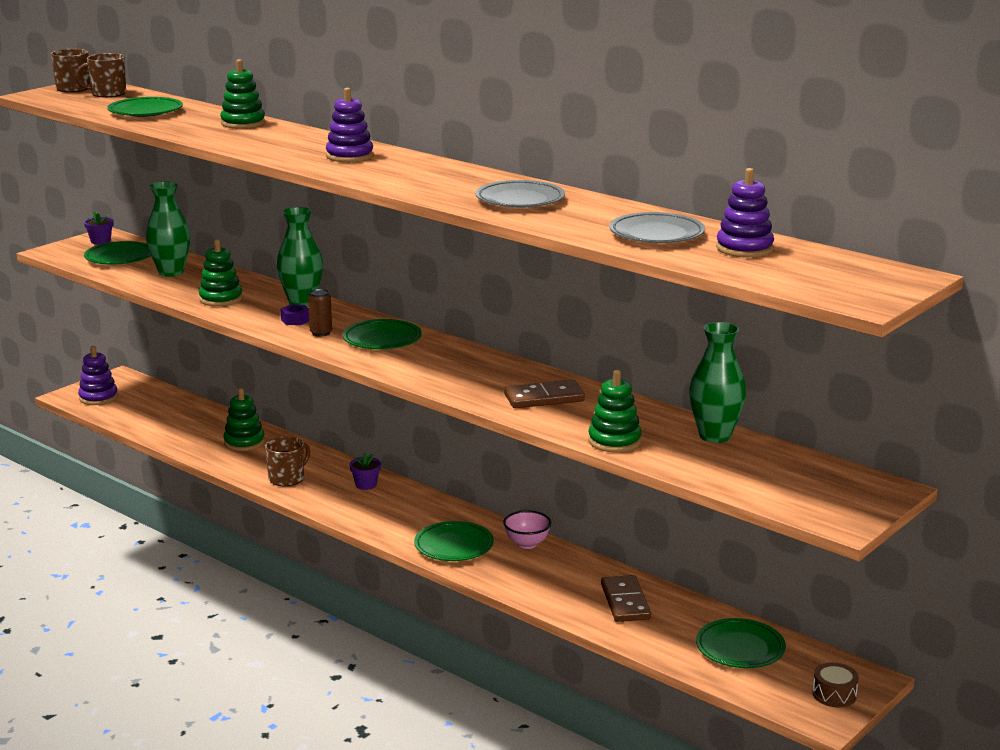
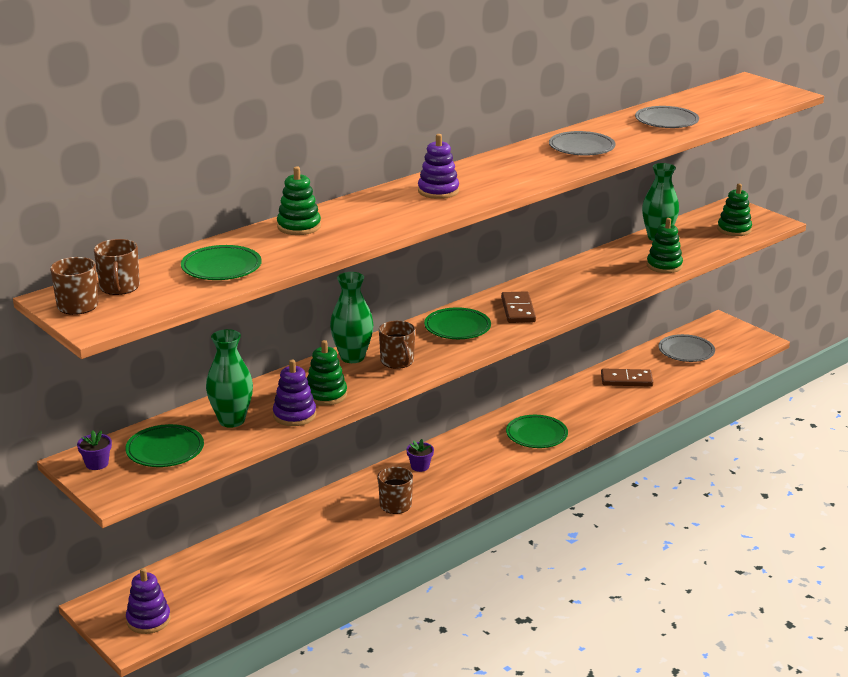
camera: 80 degrees left, 5 degrees up
green stacking toy [223,388,265,451] -> green stacking toy moved to [717,184,752,236]
purple nut [281,304,309,325] -> brown mug [379,321,415,369]
brown can [308,289,332,337] -> none
pink bowl [503,510,551,549] -> none
brown domino [504,380,585,408] -> brown domino moved to [501,291,536,323]
green plate [696,618,786,668] -> grey plate [659,334,715,362]
purple stacking toy [716,168,774,258] -> purple stacking toy moved to [273,359,316,426]
brown drum [812,663,859,708] -> none

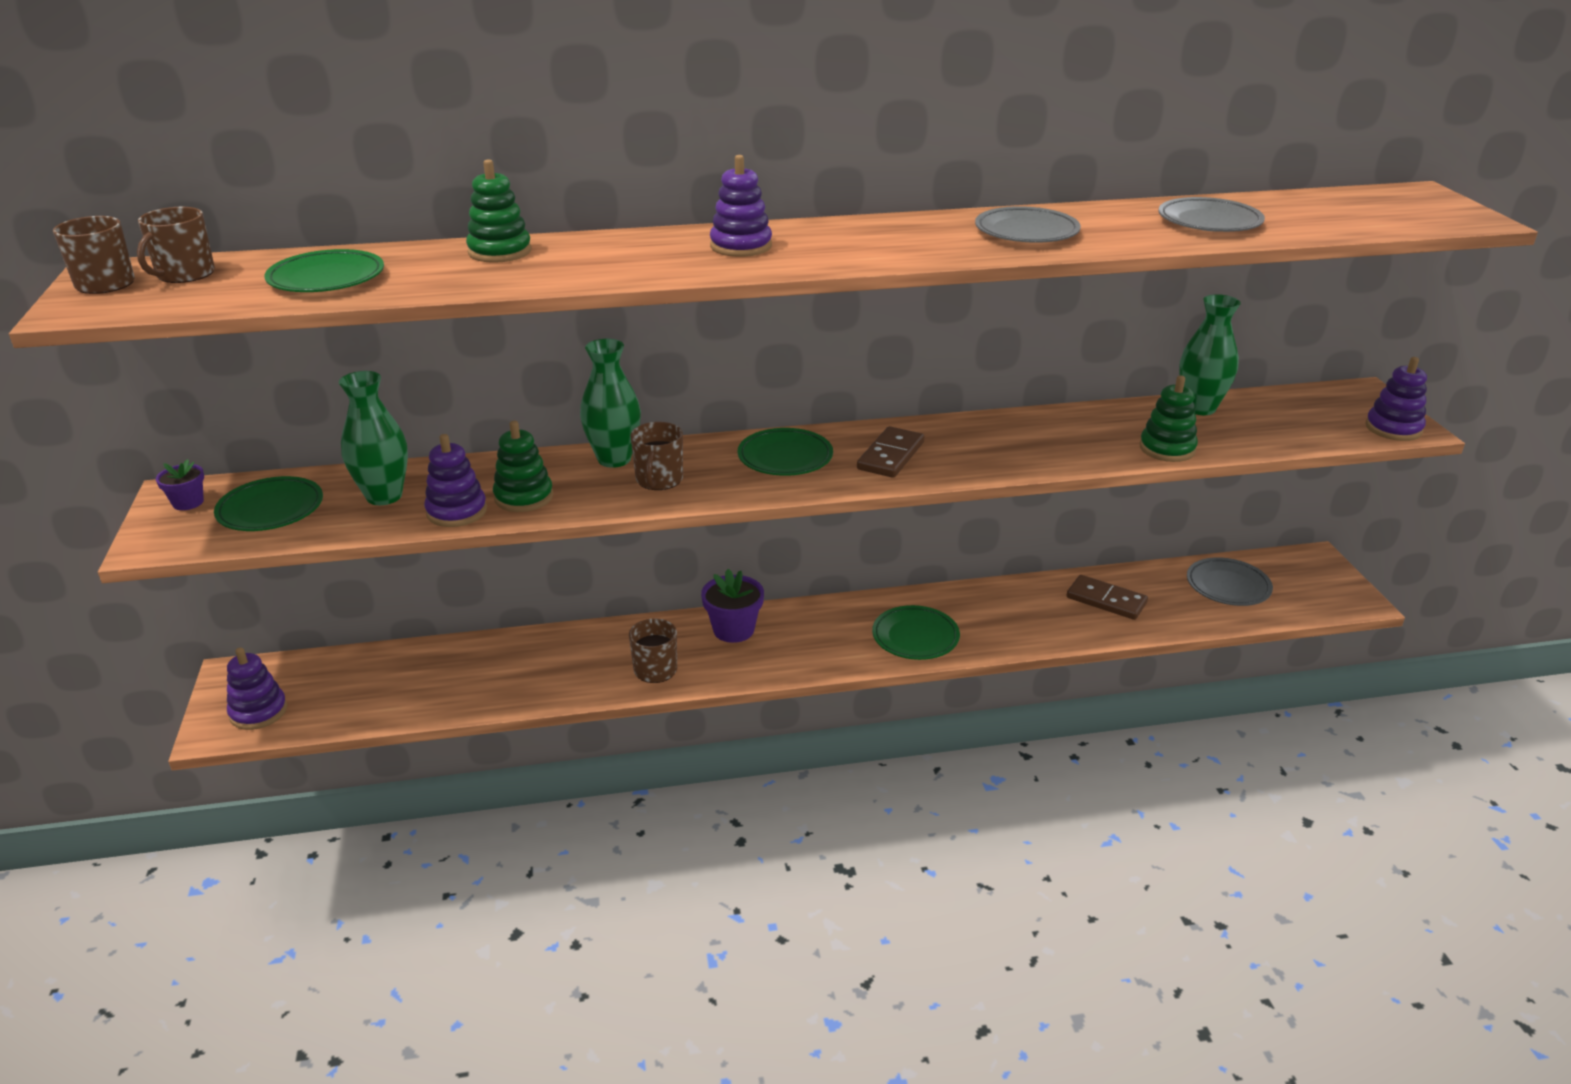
camera: 30 degrees right, 5 degrees up
purple flower pot [406,439,434,472] -> purple flower pot [701,569,764,643], size x1.67
green stacking toy [717,184,752,236] -> none
none -> purple stacking toy [1365,357,1427,441]

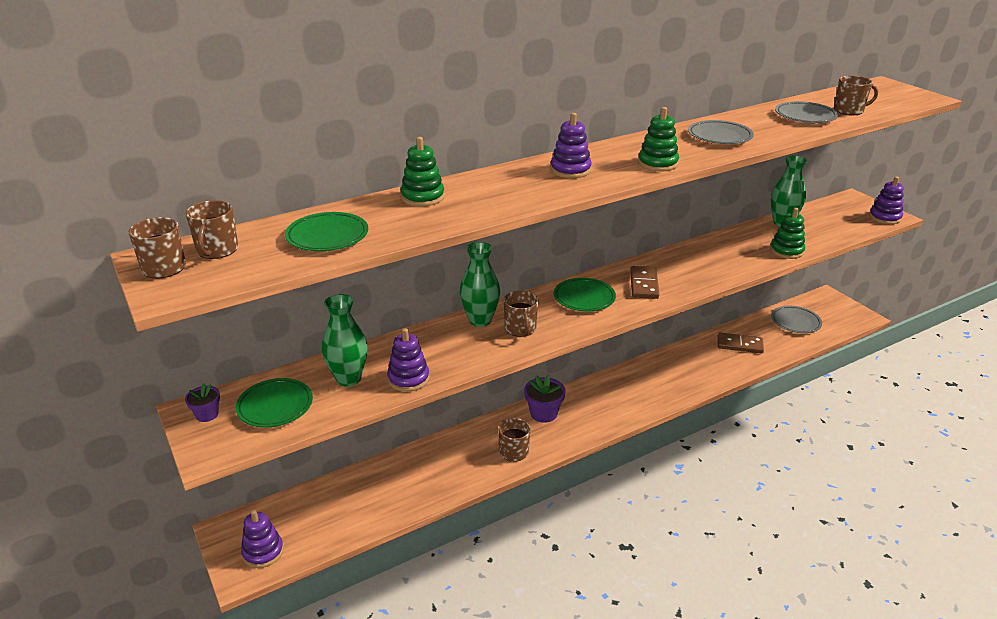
camera: 20 degrees left, 0 degrees up
green stacking toy [493,421,553,512] -> green stacking toy moved to [638,107,679,172]
green plate [872,605,960,660] -> none
none -> brown mug [834,75,878,115]

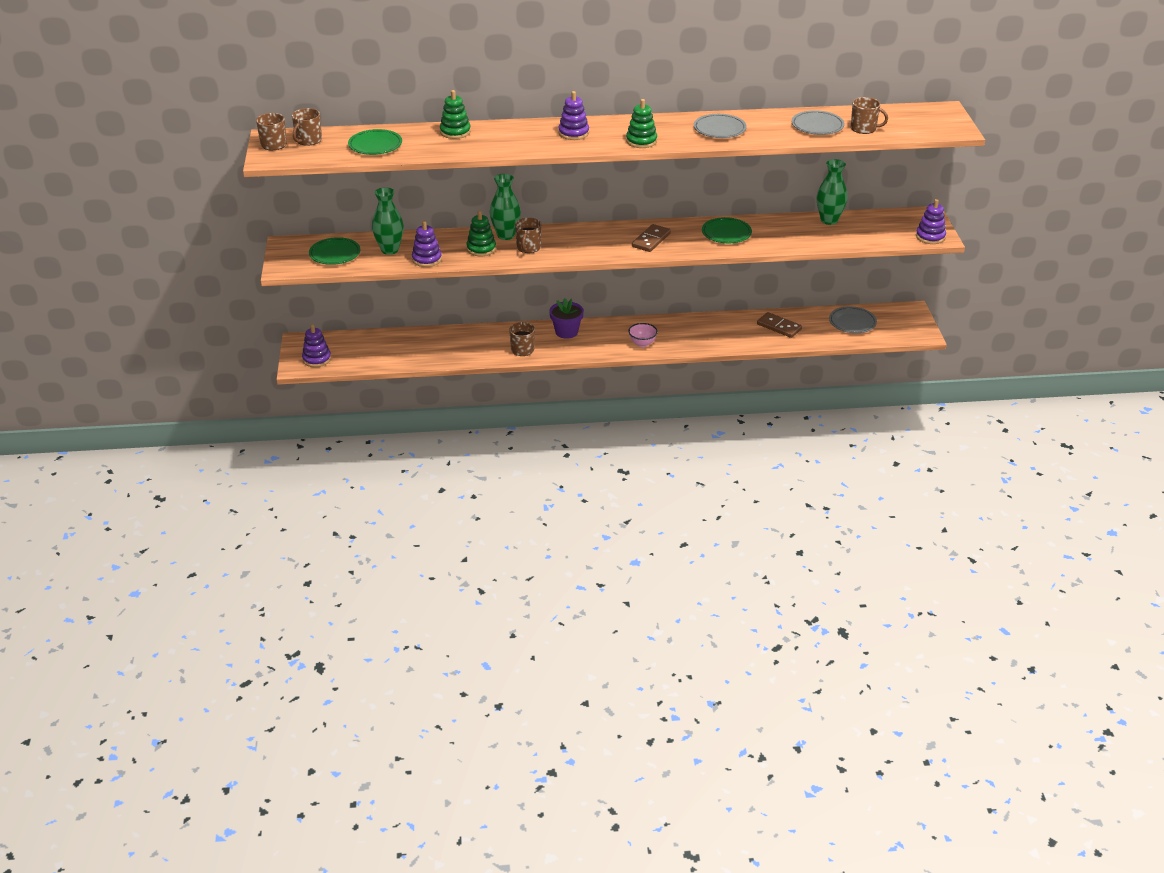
camera: 25 degrees right, 5 degrees up
purple flower pot [185,383,220,422] -> none
green plate [554,278,616,312] -> green plate moved to [702,217,752,243]
green stacking toy [770,208,805,259] -> green stacking toy moved to [466,211,496,256]
none -> pink bowl [628,323,658,347]

